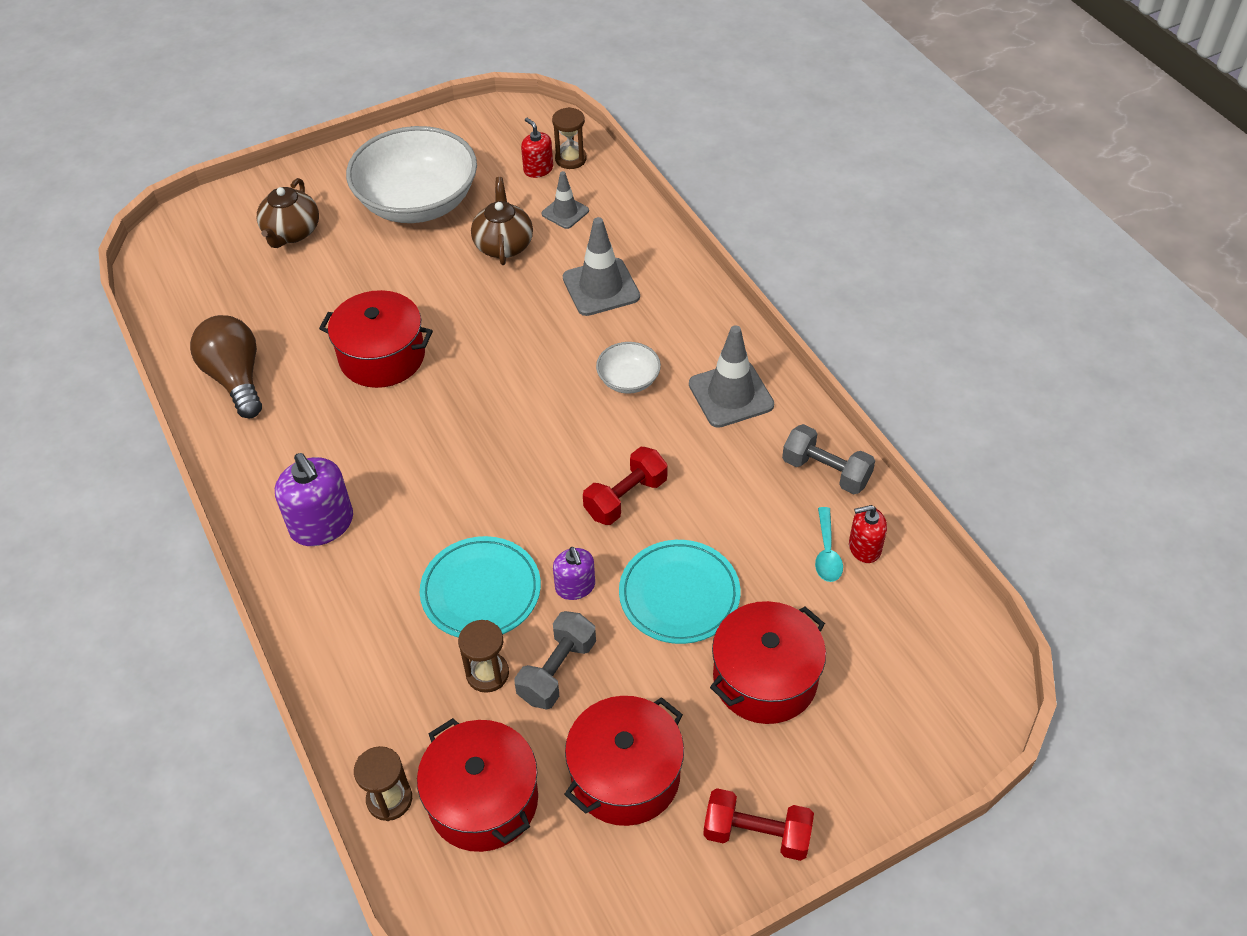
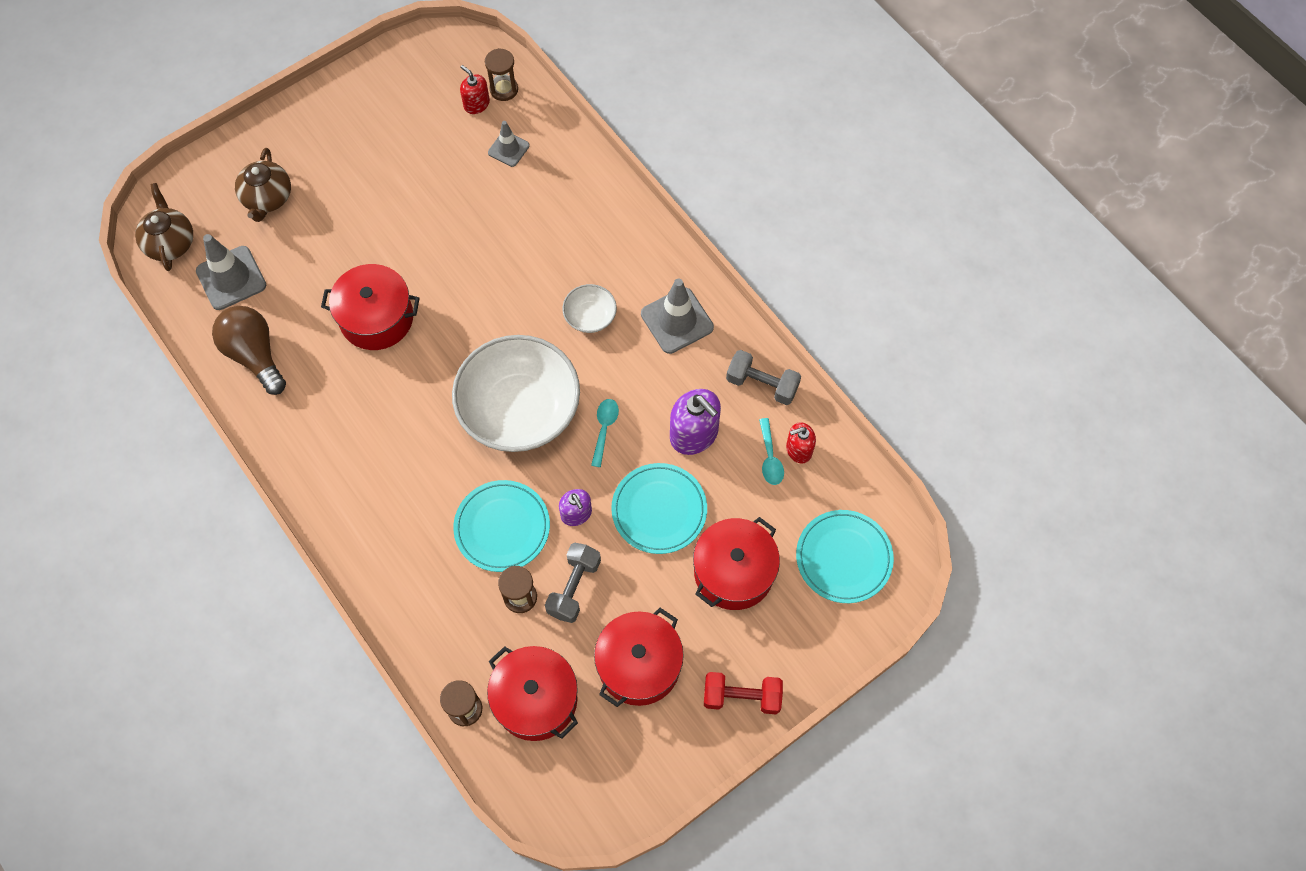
camera: 10 degrees left, 15 degrees up
purple soap dispenser [275,453,353,546] -> purple soap dispenser moved to [670,389,721,455]
white bowl [346,126,477,223] -> white bowl moved to [452,335,580,452]
brown teapot [471,177,533,265] -> brown teapot moved to [135,183,193,271]
grey traffic cone [563,217,640,316] -> grey traffic cone moved to [196,234,266,310]
red dumbbell [583,447,668,525] -> turquoise spoon [591,399,619,467]
none -> turquoise plate [796,510,894,603]

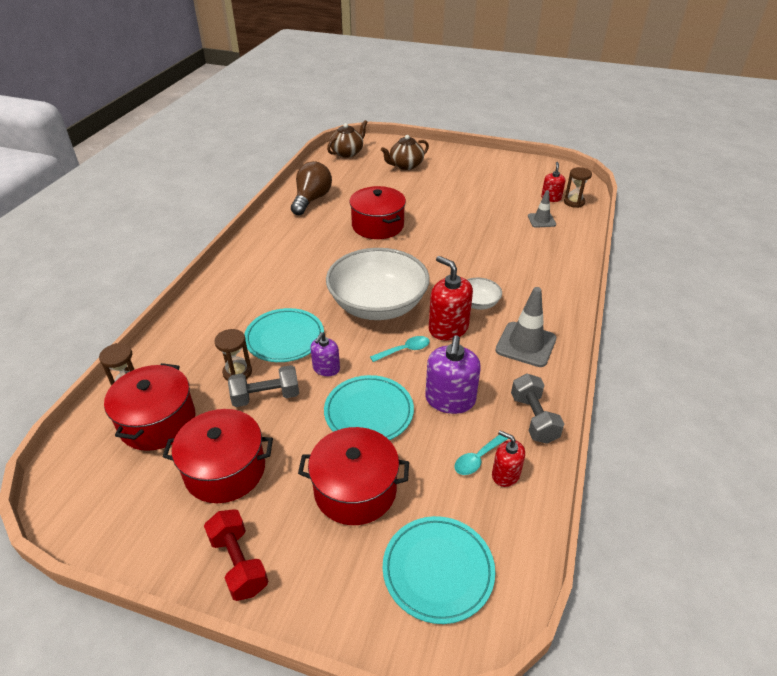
camera: 55 degrees right, 25 degrees down
grey traffic cone [196,234,266,310] -> none
none -> red soap dispenser [429,256,473,340]

